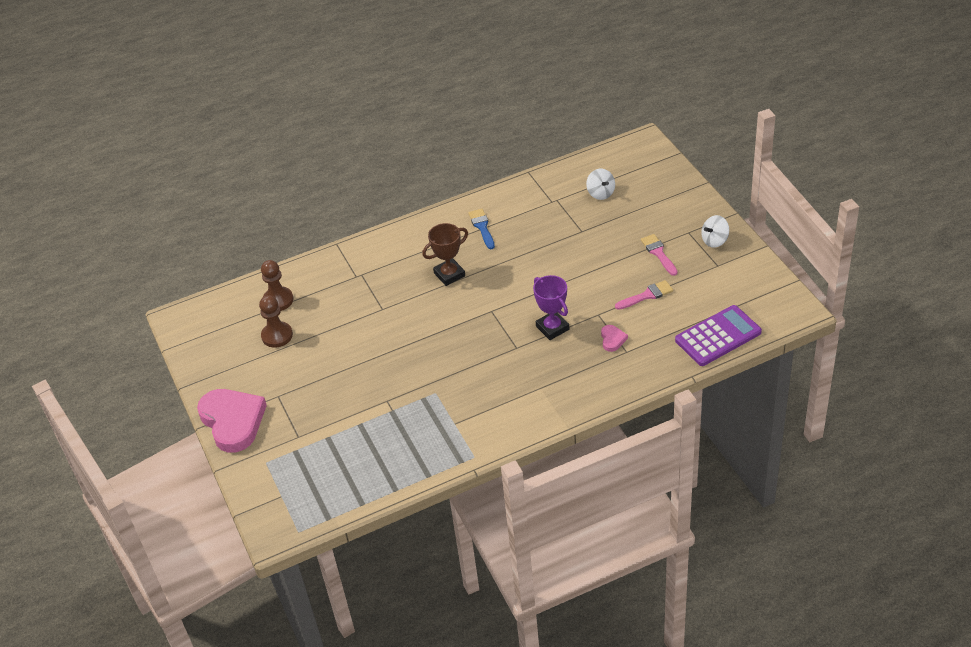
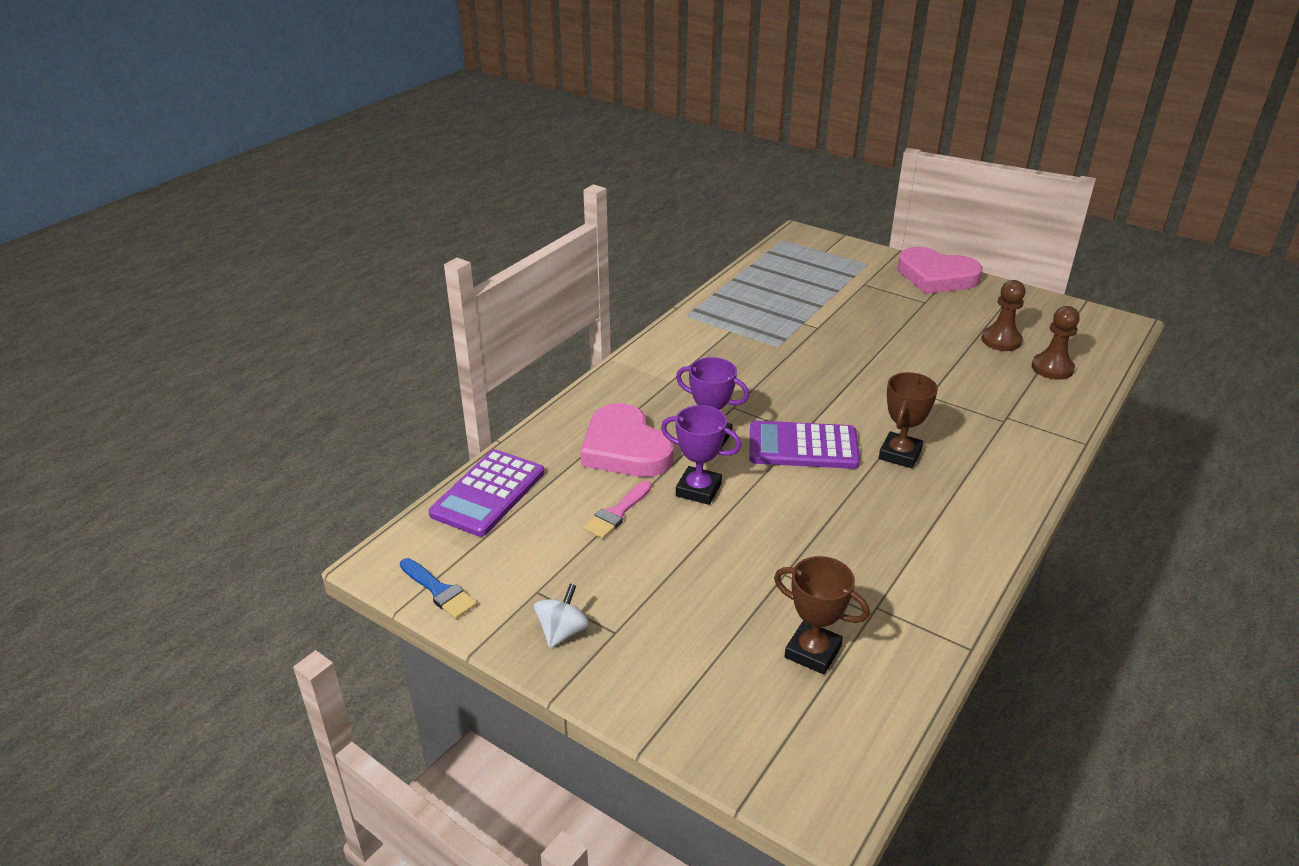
camera: 145 degrees right, 10 degrees down
blue brush [468,209,495,249] -> blue brush moved to [400,558,477,619]
white spinning top [586,169,615,200] -> brown trophy [774,556,870,675]
pink heart [601,325,628,352] -> pink heart [580,403,674,477], size x2.39
pink brush [641,234,678,276] -> none
none -> purple trophy [661,405,741,505]
none -> purple calculator [750,421,860,469]

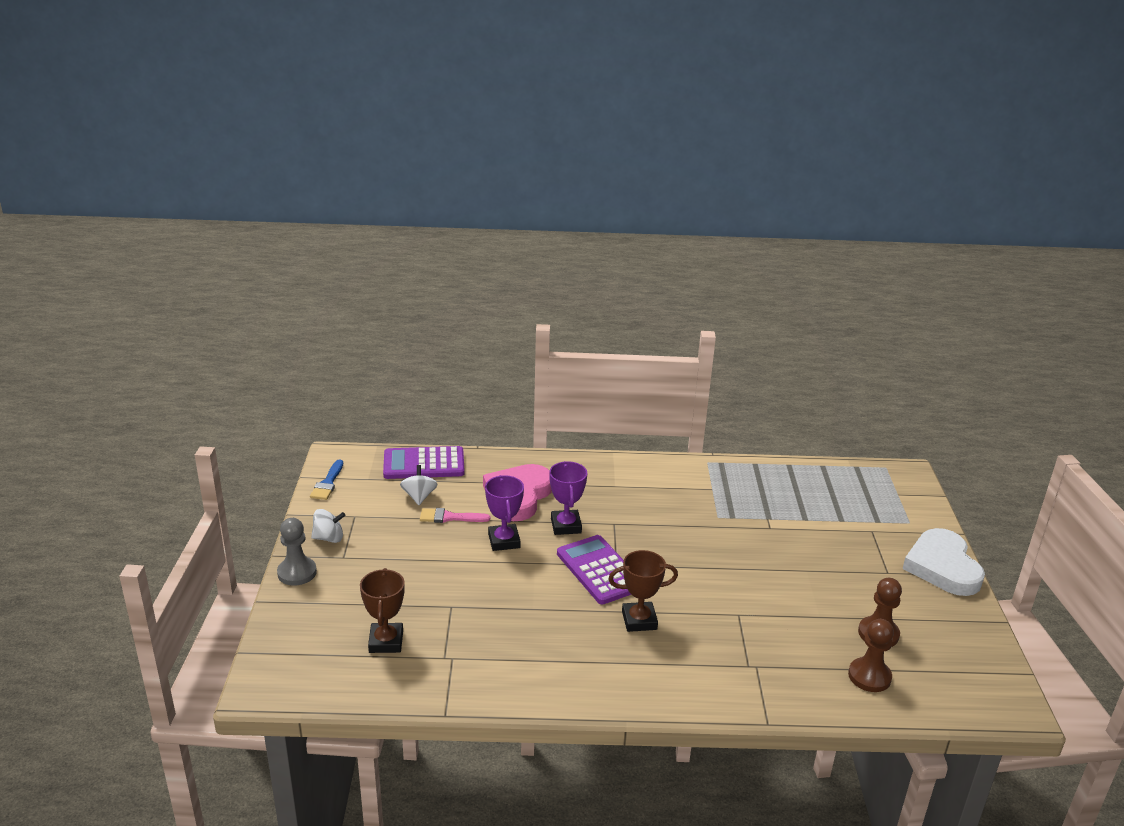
camera: 55 degrees right, 5 degrees down
pink heart [897,247,983,294] -> white heart [903,528,985,596]
none -> grey pawn [277,518,317,586]
none -> white spinning top [400,465,438,505]

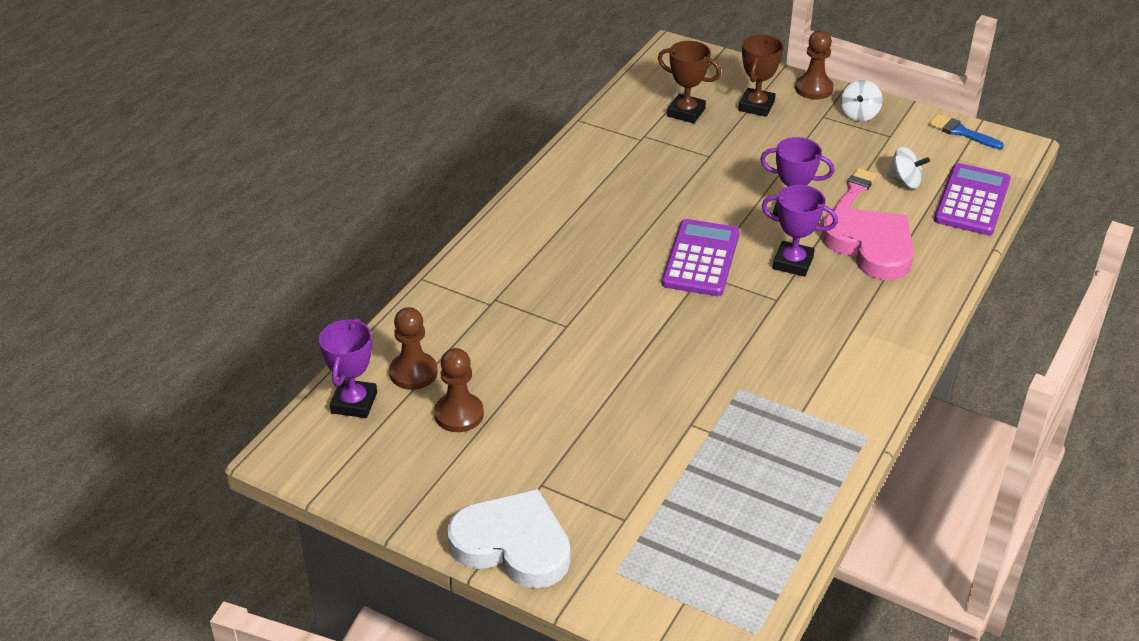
camera: 120 degrees right, 10 degrees up
grey pawn [277,518,317,586] -> brown pawn [795,30,834,99]
purple calculator [557,535,631,604] -> purple calculator turned 75 degrees counterclockwise [662,219,740,296]
brown trophy [608,550,678,632] -> brown trophy moved to [738,35,783,117]
none -> purple trophy [319,318,377,418]

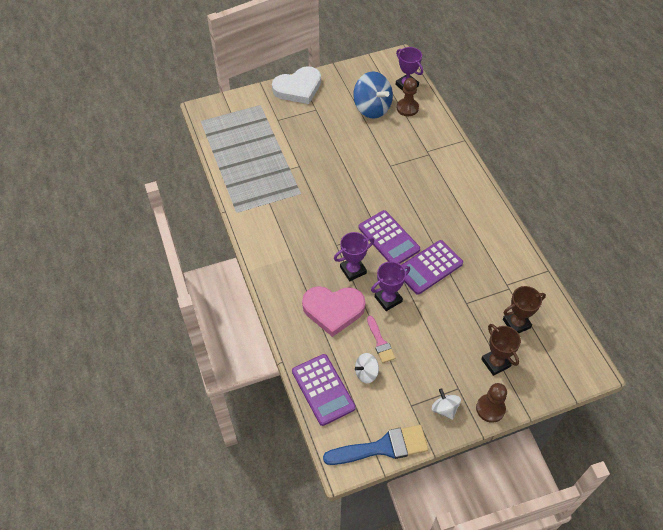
camera: 130 degrees right, 15 degrees up
brown pawn [434,348,484,432] -> blue spinning top [353,71,393,119]
blue brush [928,114,1004,149] -> blue brush [323,425,428,465], size x1.79
none -> purple calculator [402,240,463,295]

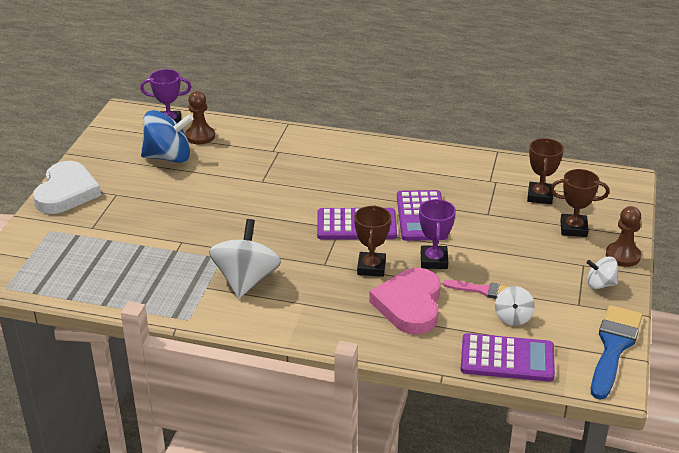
camera: 55 degrees left, 20 degrees down
pink heart [302,286,366,337] -> pink heart turned 150 degrees clockwise [369,268,441,334]
purple trophy [334,232,374,281] -> brown trophy [354,205,391,277]
none -> white spinning top [209,219,281,298]

